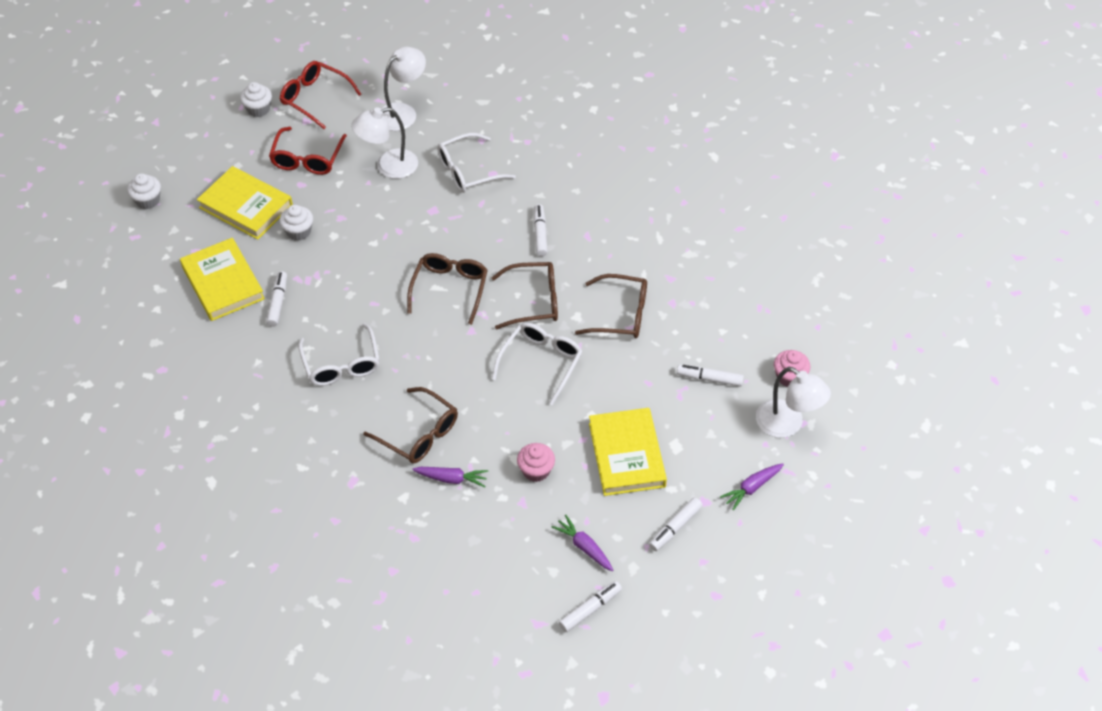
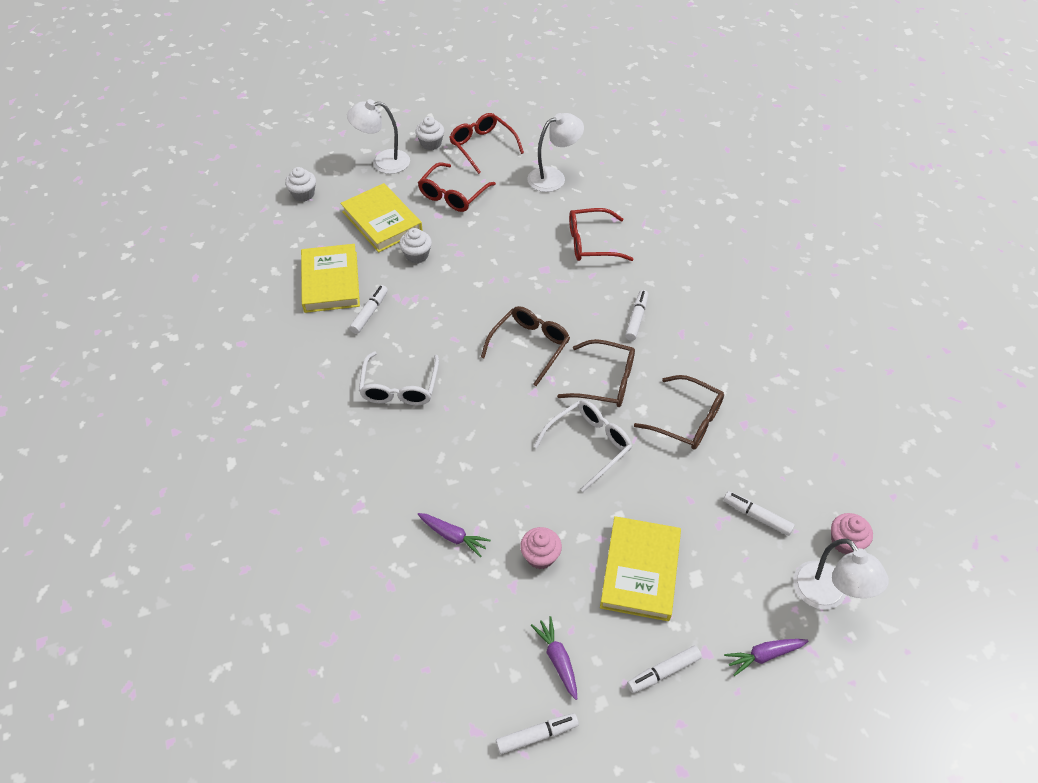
camera: 20 degrees right, 0 degrees up
white lamp [351,107,418,179] -> white lamp moved to [347,99,410,174]
brown glasses [363,387,458,464] -> none
white glasses [437,133,516,193] -> red glasses [569,208,633,261]

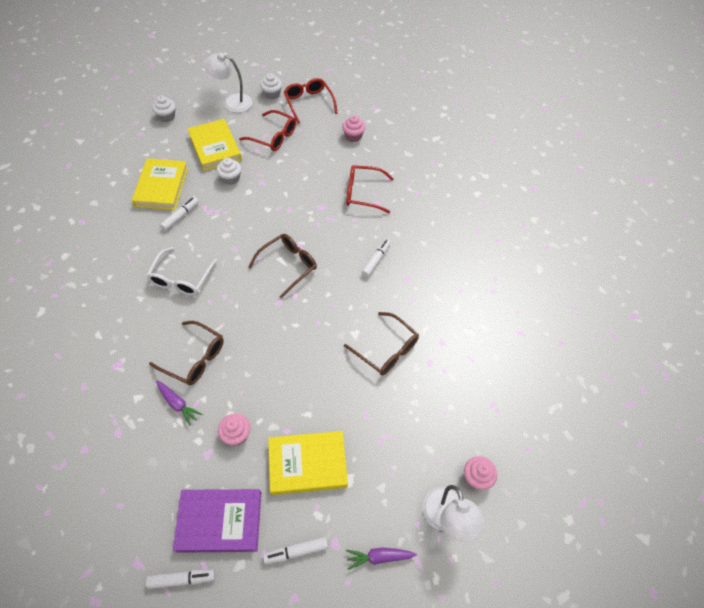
camera: 10 degrees right, 5 degrees up
red glasses [418,162,496,212] -> red glasses turned 105 degrees counterclockwise [239,110,296,151]
white lamp [527,113,584,192] -> pink cupcake [342,116,365,142]
purple carrot [531,616,577,700] -> purple book [173,489,261,553]
white glasses [534,400,632,492] -> none
brown glasses [557,339,635,407] -> brown glasses moved to [149,321,224,385]
yellow book [600,516,681,621] -> yellow book turned 60 degrees clockwise [268,431,348,495]
white marker [723,491,795,536] -> none

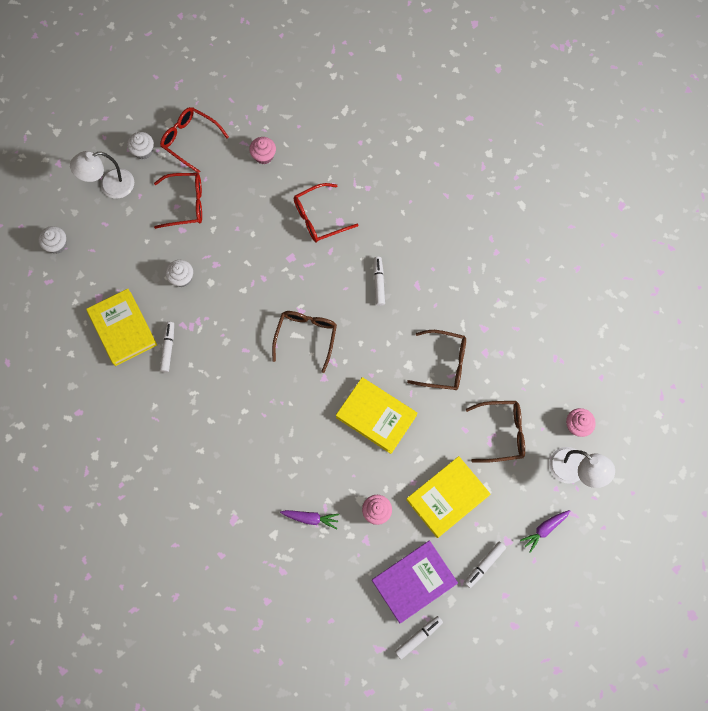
camera: 30 degrees left, 15 degrees up
white glasses [146,247,218,296] -> none
brown glasses [149,321,224,385] -> brown glasses moved to [466,401,525,463]
yellow book [187,119,242,171] -> yellow book moved to [336,377,417,454]

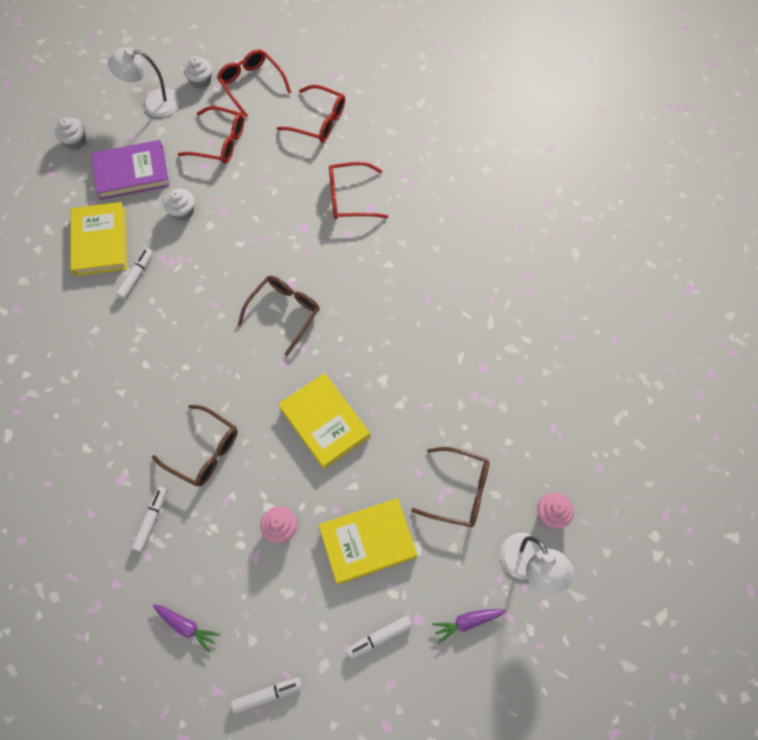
camera: 20 degrees right, 5 degrees down
pink cupcake [249,137,276,164] -> red glasses [277,85,345,143]
purple carrot [280,510,339,529] -> purple carrot moved to [153,604,220,653]
purple book [372,541,458,623] -> purple book moved to [91,140,169,200]
white marker [373,257,385,306] -> white marker moved to [131,486,167,552]
brown glasses [407,330,466,390] -> brown glasses moved to [152,405,238,487]

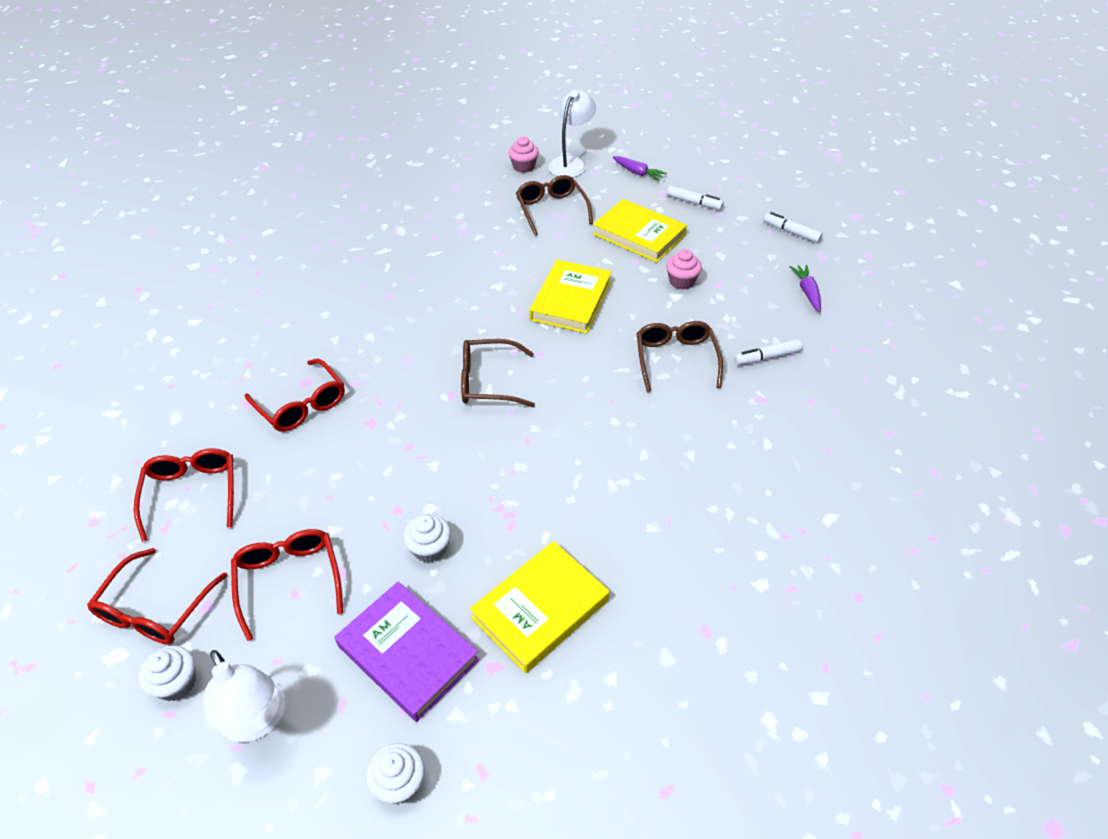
camera: 125 degrees left, 20 degrees down
white marker [116,248,153,300] -> none

